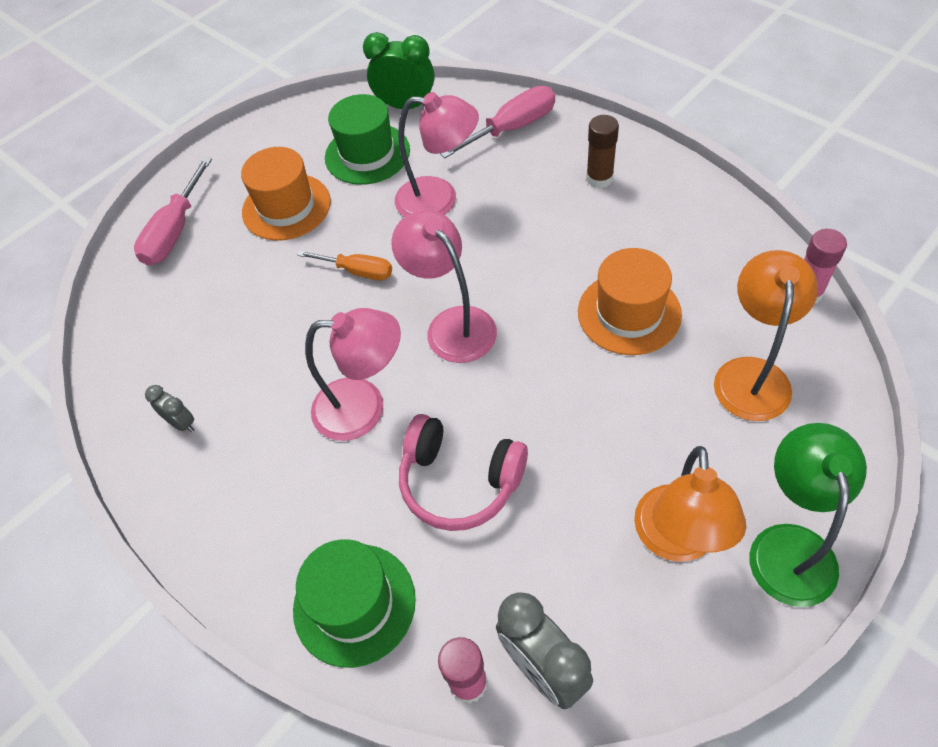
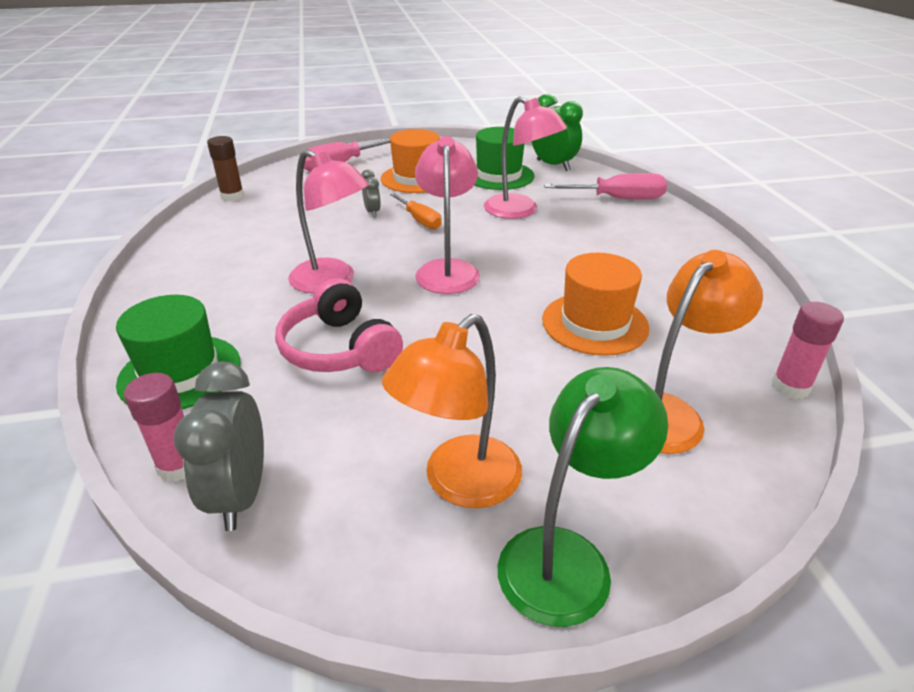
camera: 30 degrees right, 20 degrees down
grey clock [145,385,194,432] -> grey clock moved to [361,170,381,217]
brown glue stick [586,115,619,188] -> brown glue stick moved to [207,136,244,202]

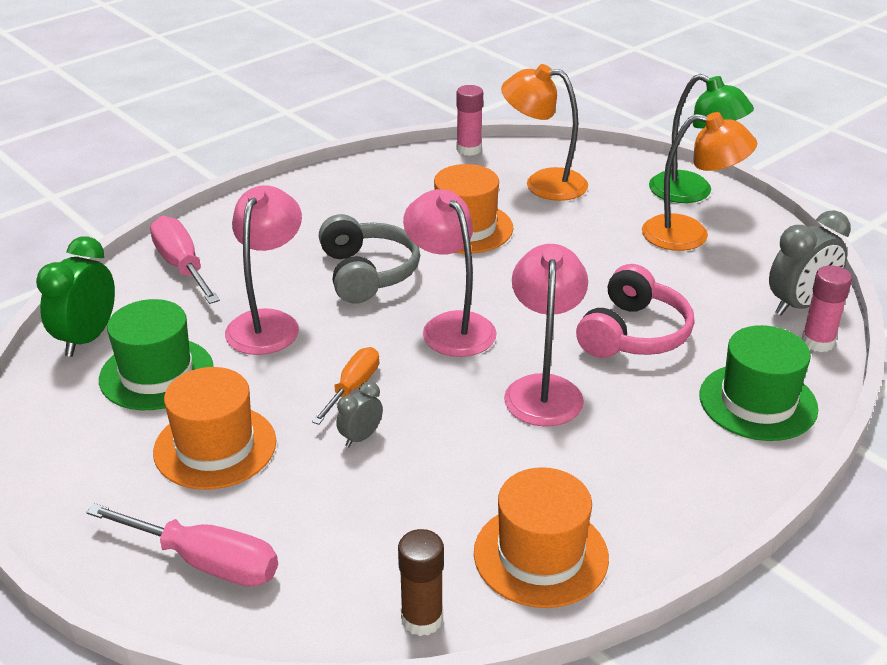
camera: 120 degrees left, 0 degrees up
pink lamp [415,136,480,294] -> pink lamp turned 90 degrees clockwise [403,189,497,357]
green lamp [498,367,668,627] -> green lamp turned 150 degrees counterclockwise [649,74,754,203]
none -> grey headphones [319,214,420,304]
none -> orange hat [474,467,609,608]

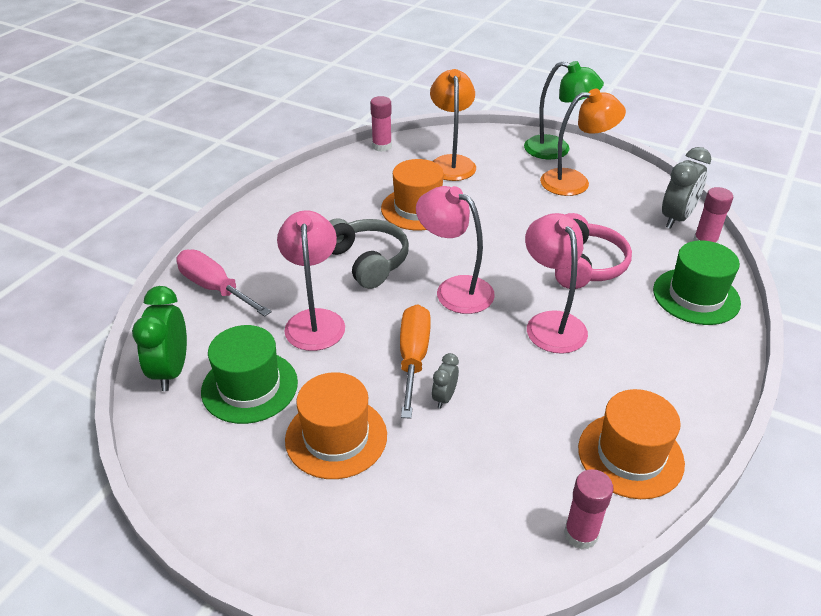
camera: 20 degrees left, 5 degrees up
pink screwdriver [86,503,278,587] -> none
orange screwdriver [312,347,379,425] -> orange screwdriver [400,304,431,419], size x1.51
brown glue stick [398,529,444,636] -> pink glue stick [564,469,614,550]
orange lamp [501,64,588,201] -> orange lamp turned 90 degrees clockwise [430,69,476,181]

